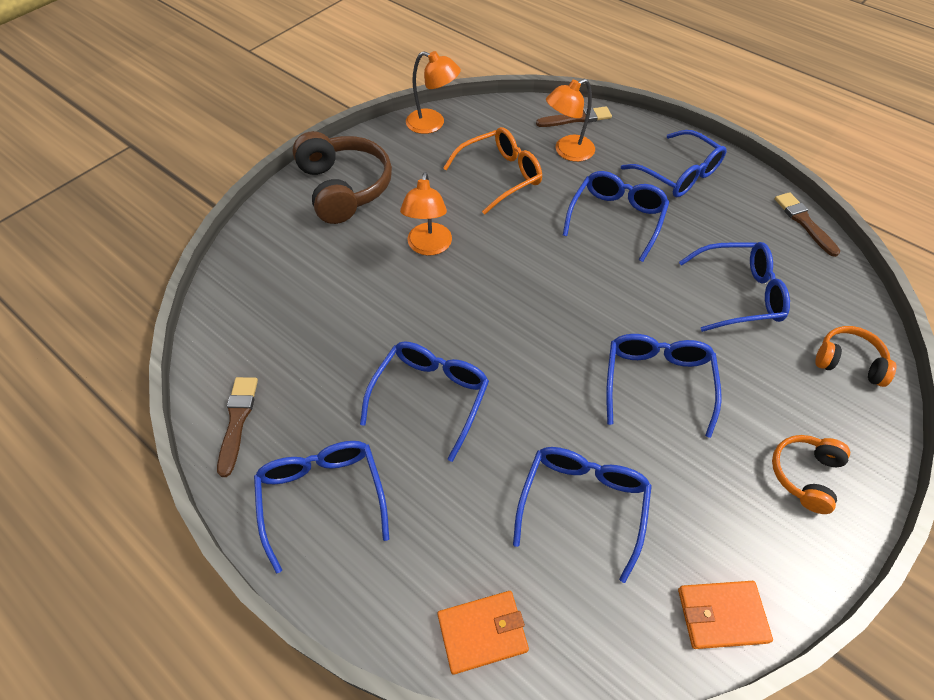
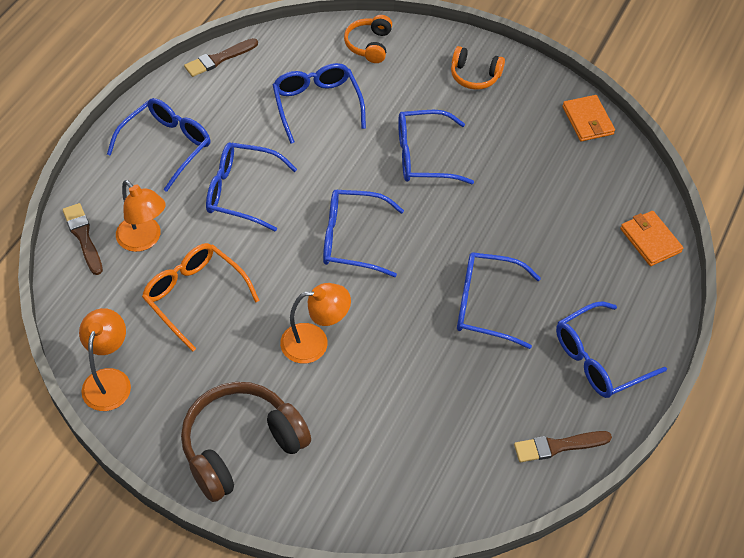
camera: 105 degrees left, 0 degrees up
blue glasses [513,447,652,583] -> blue glasses moved to [323,190,404,277]

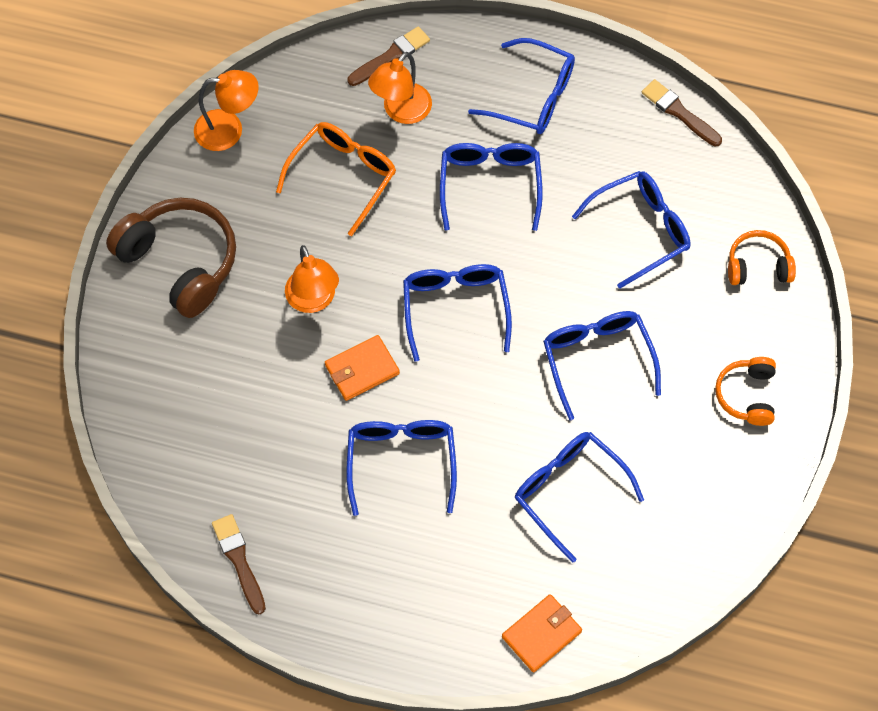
camera: 80 degrees right, 10 degrees up
blue glasses [556,301,667,398] -> blue glasses moved to [515,432,644,563]
orange wallet [563,95,615,141] -> orange wallet moved to [325,335,400,401]

